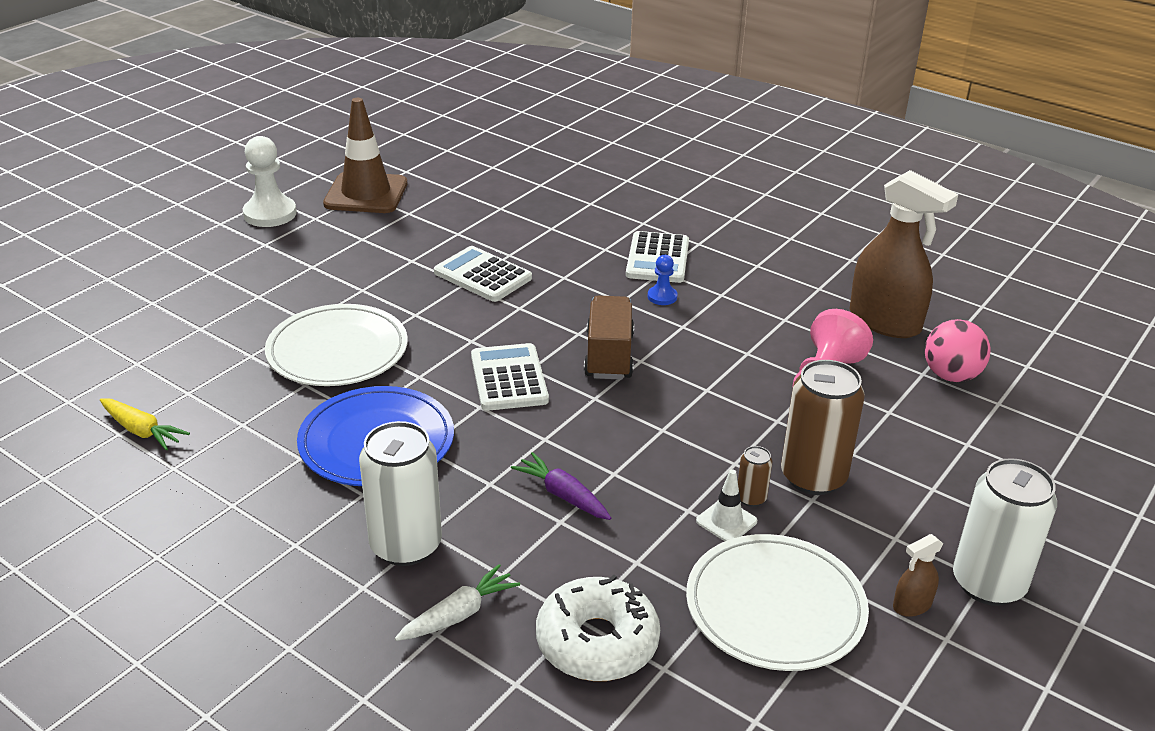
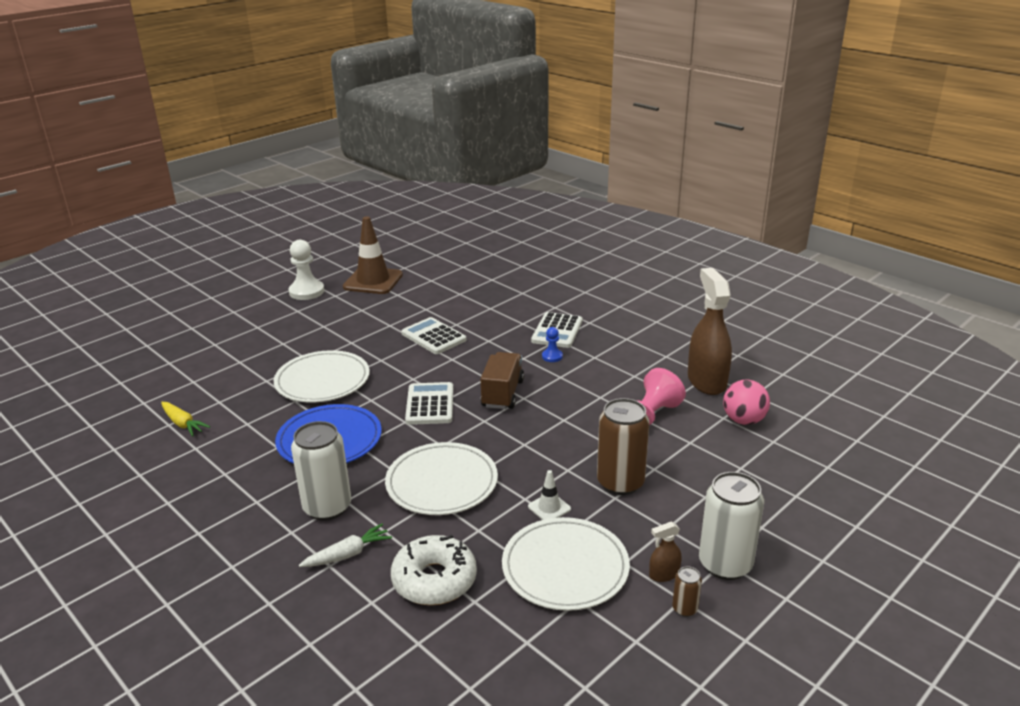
camera: 10 degrees right, 5 degrees down
purple carrot [511,452,611,520] -> white plate [385,442,498,515]
brown can [738,446,772,507] -> brown can moved to [672,566,702,617]
brown spray bottle [849,170,959,338] -> brown spray bottle turned 150 degrees counterclockwise [688,268,732,395]

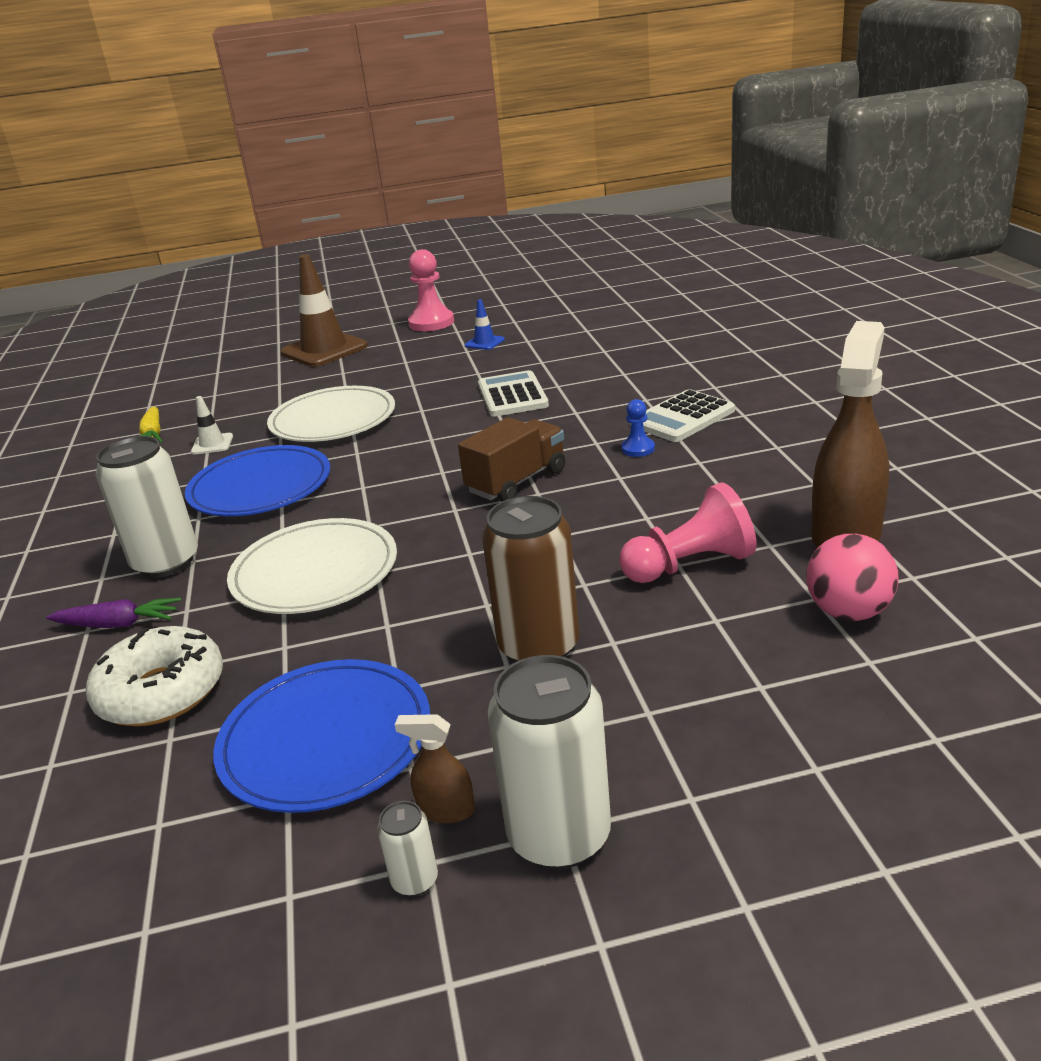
camera: 35 degrees right, 0 degrees up
white pawn [289,240,324,300] -> pink pawn [408,249,454,331]
white carrot [299,524,392,567] -> purple carrot [46,597,181,628]
brown traffic cone [343,216,403,294] -> brown traffic cone moved to [281,254,368,367]
white calculator [405,382,453,425] -> none
white plate [502,517,630,611] -> blue plate [213,659,430,813]
white traffic cone [528,470,571,520] -> white traffic cone moved to [191,396,233,455]
brown can [672,566,702,617] -> white can [377,801,438,896]
none -> blue traffic cone [465,299,505,350]

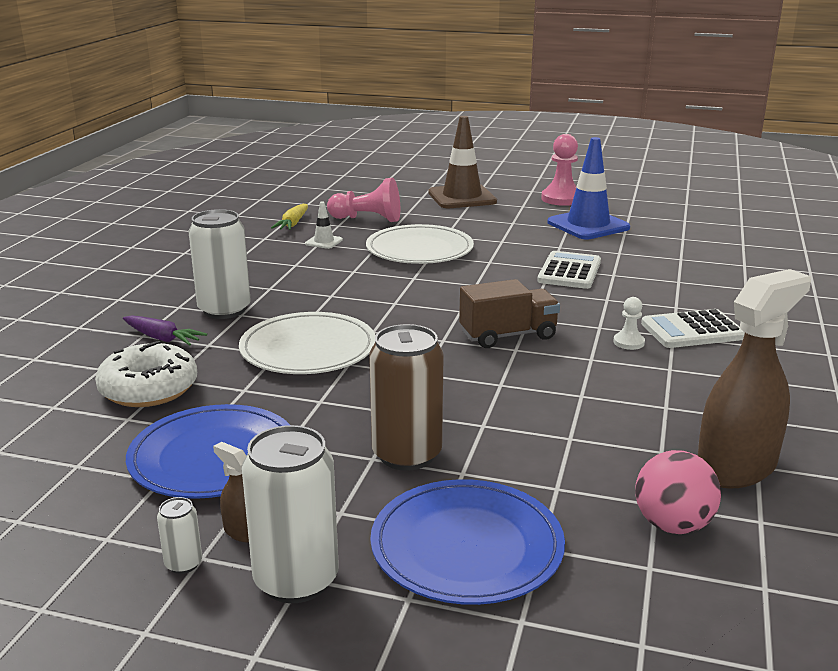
camera: 25 degrees right, 5 degrees down
blue plate [185,445,330,516] -> blue plate moved to [371,479,565,605]
blue traffic cone [465,299,505,350] -> blue traffic cone [547,137,630,239], size x2.21
pink pawn [619,482,757,583] -> pink pawn moved to [327,178,400,222]
blue pawn [621,399,655,457] -> white pawn [613,297,645,350]

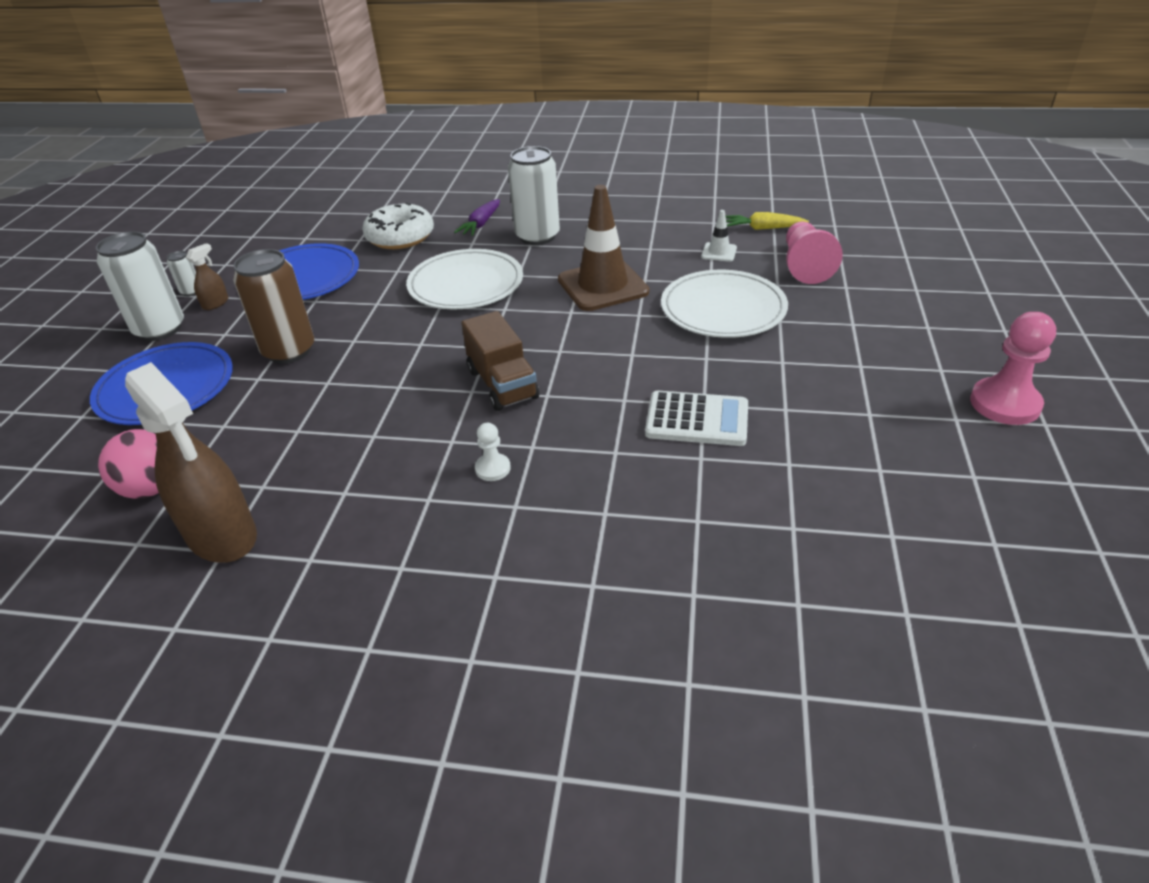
camera: 85 degrees right, 15 degrees up
brown traffic cone [428,116,497,208] -> brown traffic cone moved to [558,185,649,311]
blue traffic cone [547,137,630,239] -> none
white calculator [641,309,745,348] -> none

